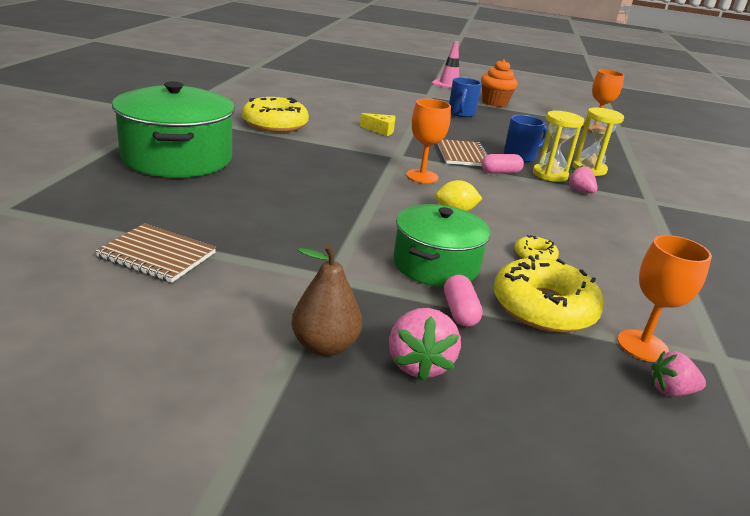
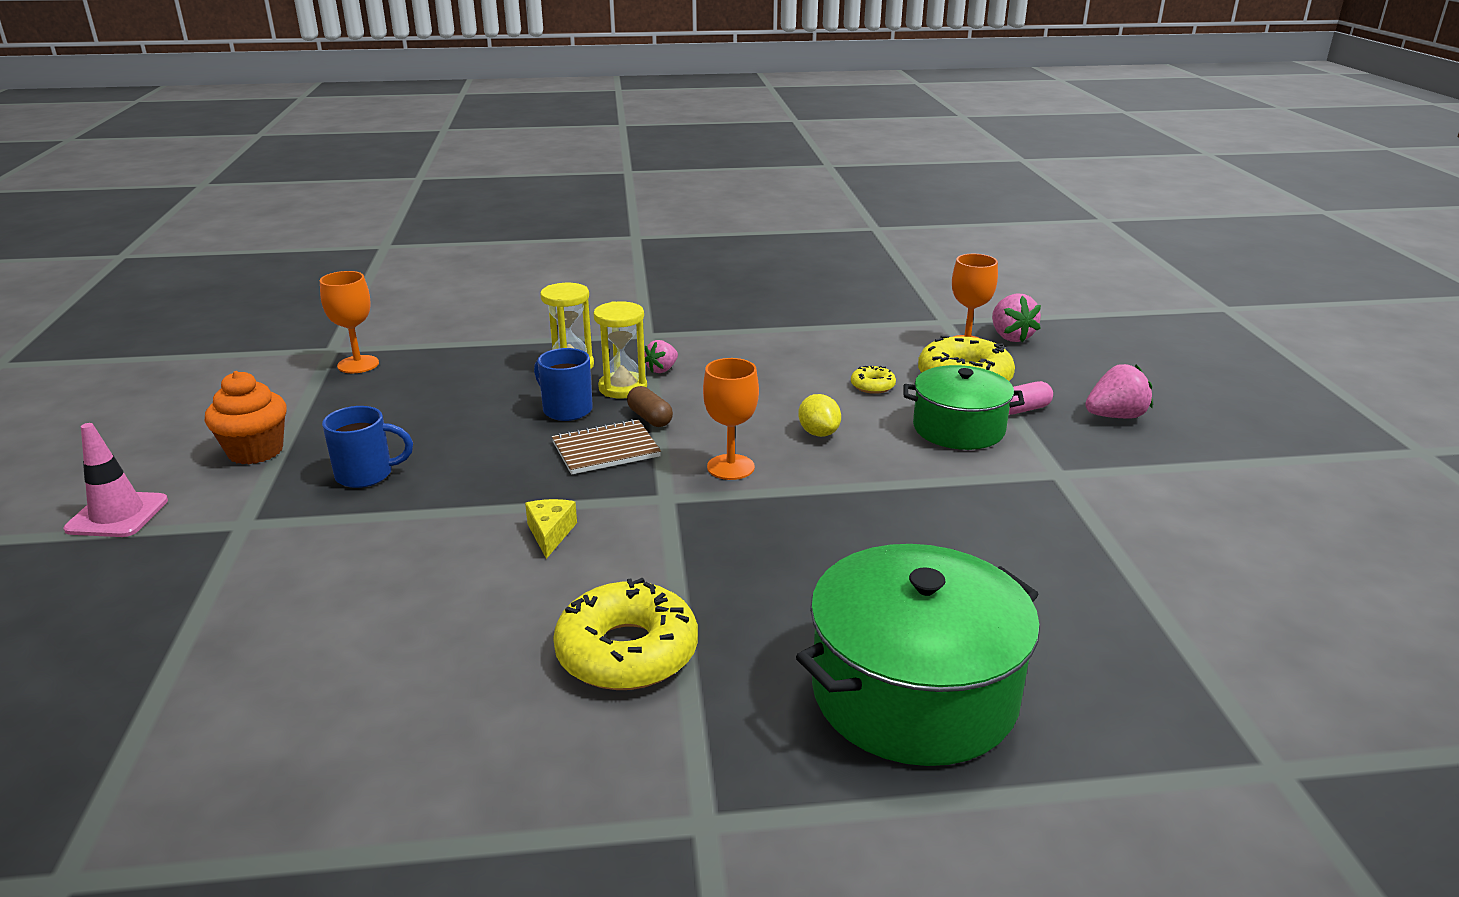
camera: 105 degrees left, 0 degrees up
brown notebook [95,223,216,283] -> none
brown pear [291,243,362,356] -> none
pink capsule [482,154,524,173] -> brown capsule [627,386,673,427]
pink strawberry [651,351,706,396] -> pink strawberry [992,293,1041,342], size x1.54

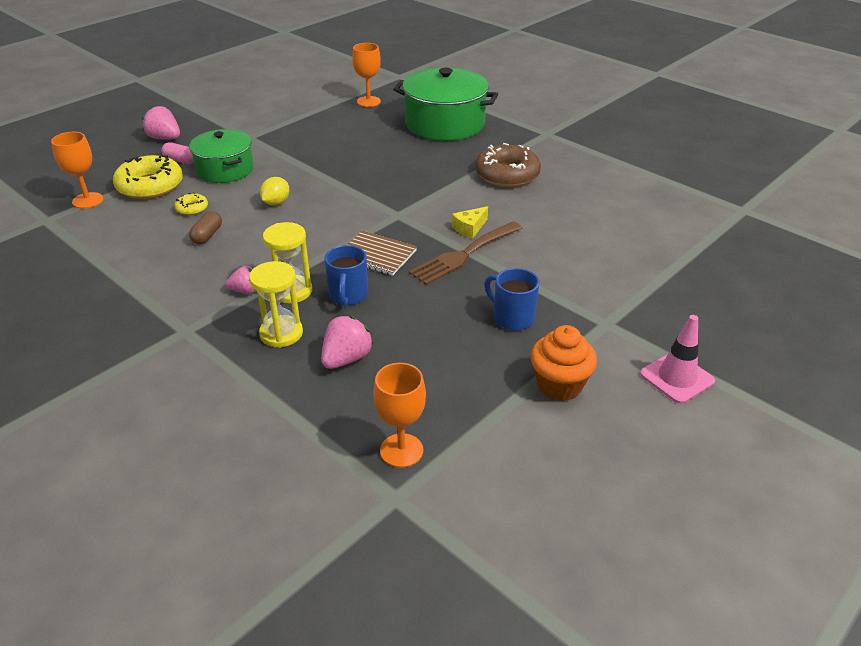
camera: 130 degrees left, 10 degrees up
yellow donut [553,578,698,690] -> brown donut [475,143,541,187]
brown capsule [627,386,673,427] -> brown capsule moved to [189,211,222,244]
orange goblet [703,358,759,480] -> orange goblet moved to [352,43,381,107]
pink strawberry [992,293,1041,342] -> pink strawberry moved to [321,316,374,369]
none -> brown fork [409,222,522,285]

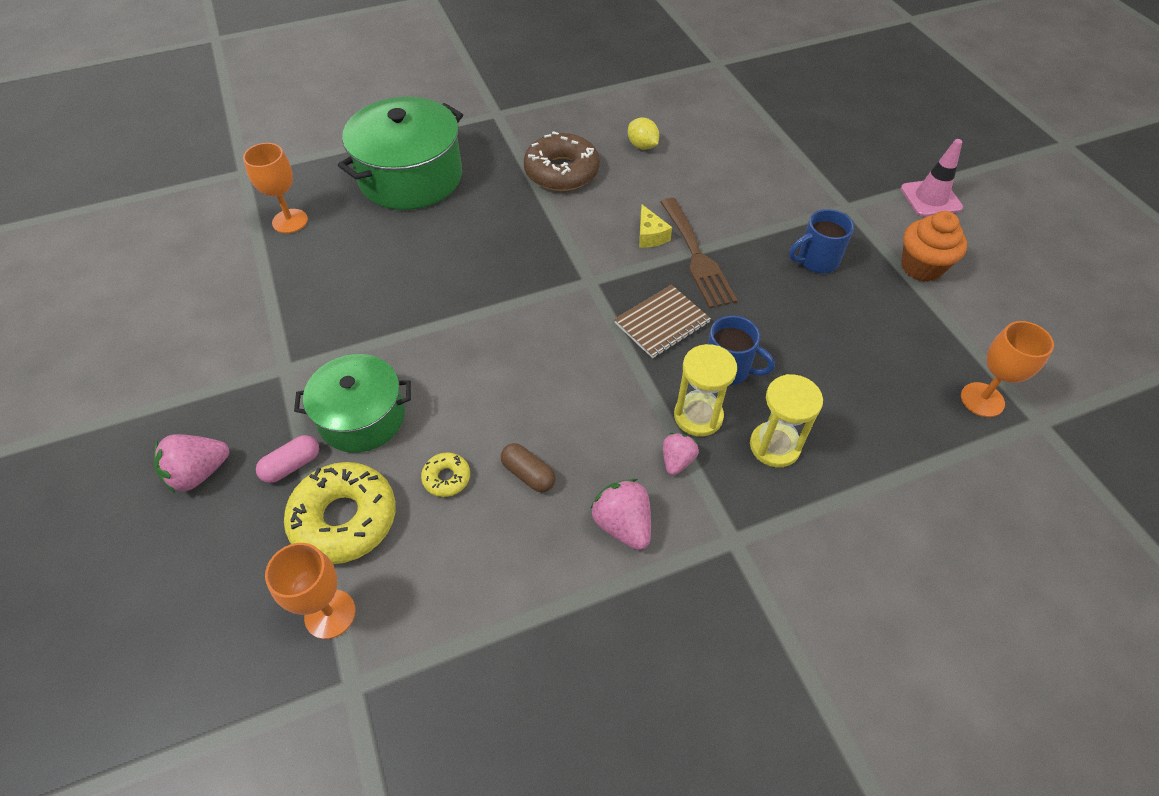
camera: 65 degrees left, 15 degrees up
yellow lemon [260,177,290,205] -> yellow lemon moved to [628,118,659,150]
pink strawberry [321,316,374,369] -> pink strawberry moved to [590,479,651,550]

